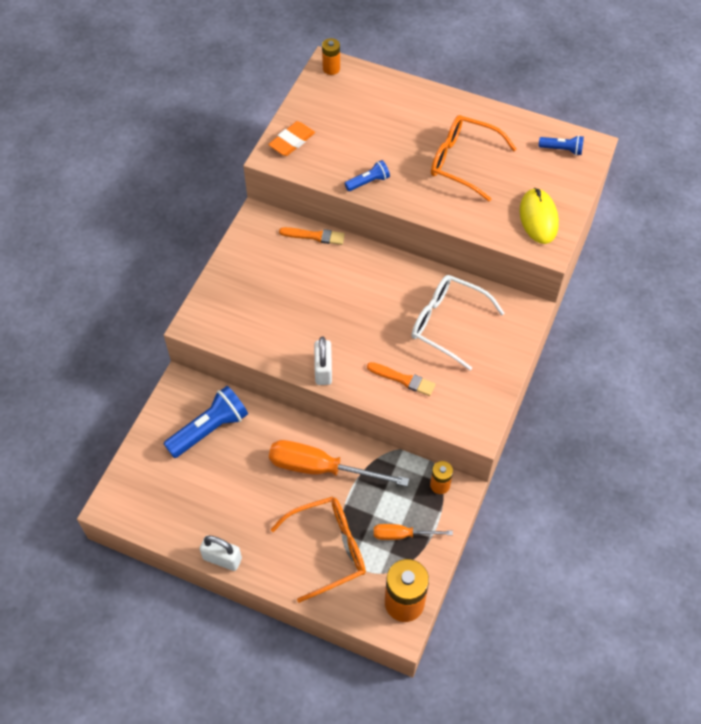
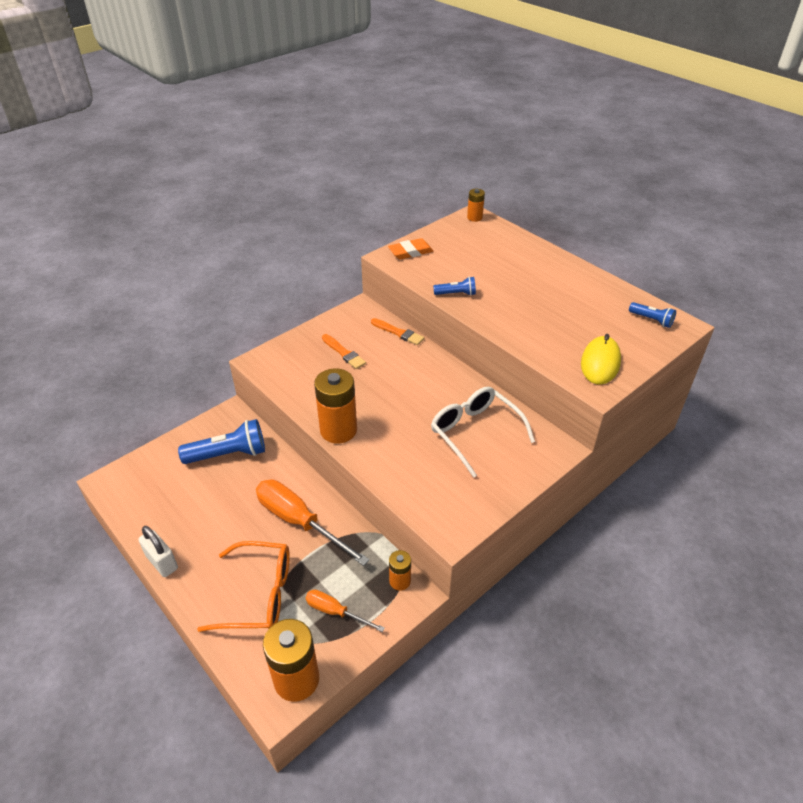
camera: 25 degrees right, 15 degrees down
white padlock [314,336,332,385] -> orange battery [314,368,357,444]
orange brush [367,362,436,396] -> orange brush moved to [322,334,366,369]
orange glasses [431,115,516,202] -> none

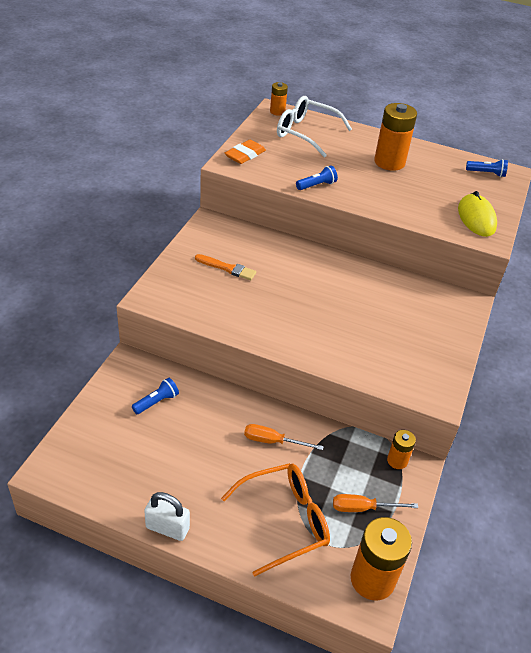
camera: 30 degrees left, 0 degrees up
blue flashlight [178,419,265,464] -> blue flashlight [132,378,179,414], size x0.54
orange screwdriver [256,479,369,566] -> orange screwdriver [244,424,324,450], size x0.54
orange battery [314,368,357,444] -> orange battery moved to [374,103,417,171]
orange brush [371,318,424,345] -> none
white glasses [431,387,535,478] -> white glasses moved to [277,96,352,158]

